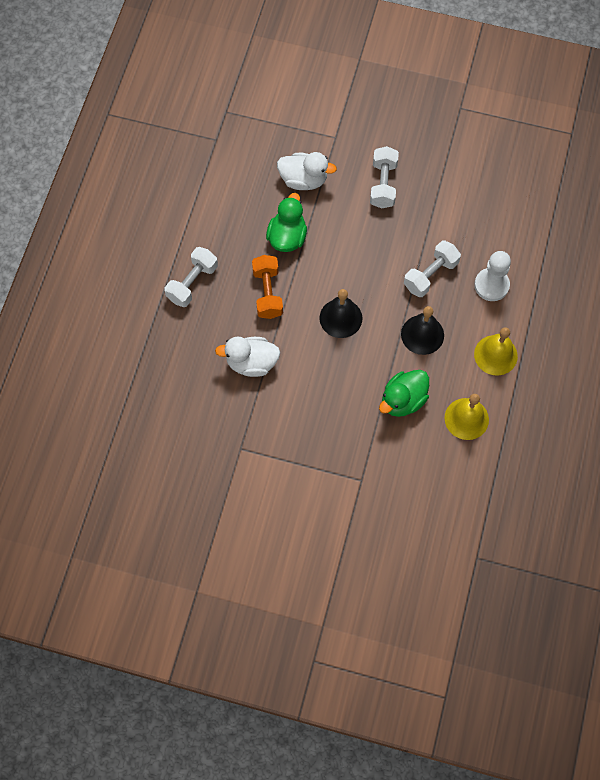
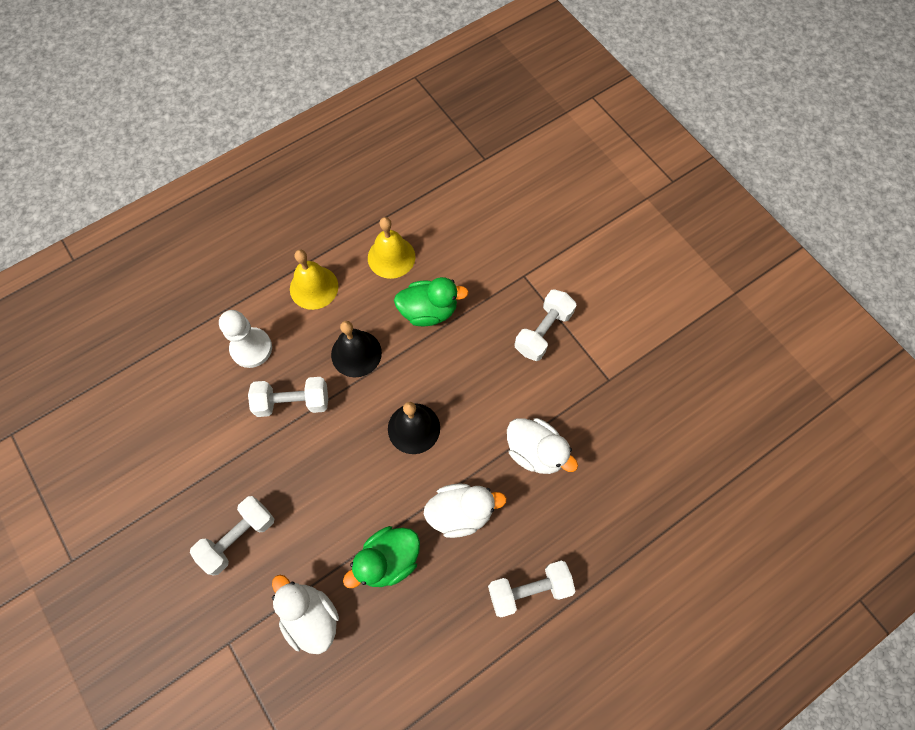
camera: 140 degrees left, 0 degrees up
orange dumbbell [252,255,283,319] -> white duck [424,483,507,538]
none -> white dumbbell [515,289,577,361]

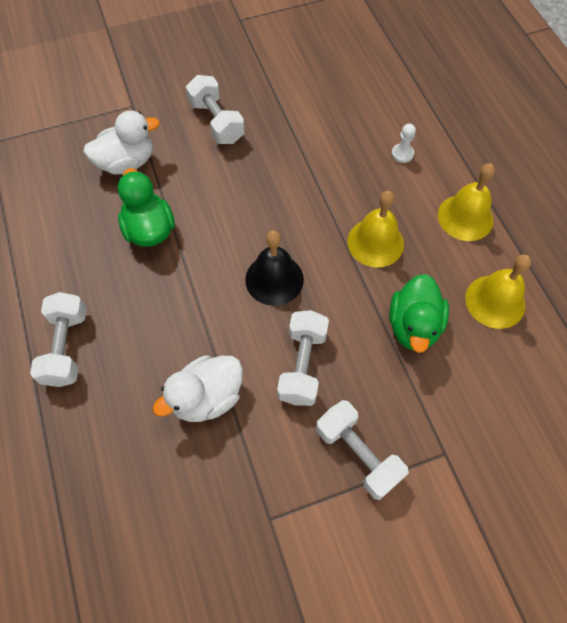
camera: 105 degrees right, 5 degrees down
white pawn [219,310,272,368] -> white pawn [392,124,416,163], size x0.52
white dumbbell [248,377,328,417] -> white dumbbell moved to [277,310,329,406]
black bell [331,321,382,377] -> yellow bell [347,191,404,268]
white duck [424,483,507,538] -> none

